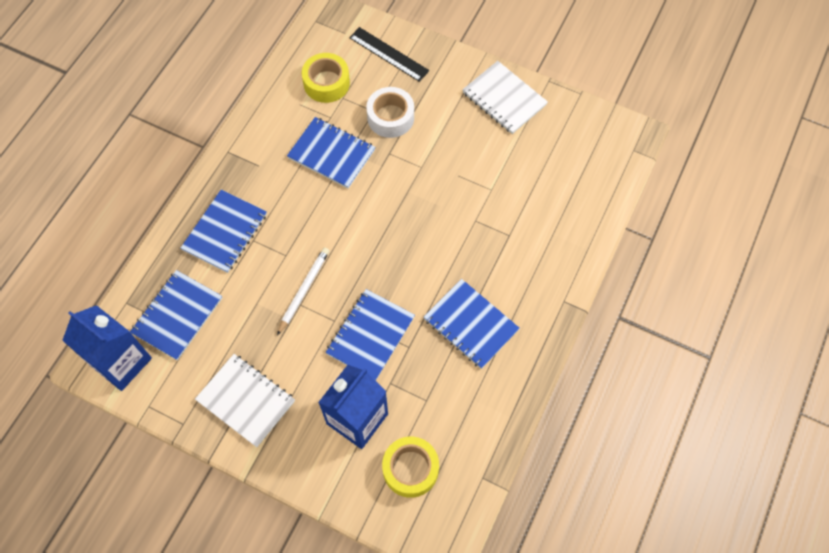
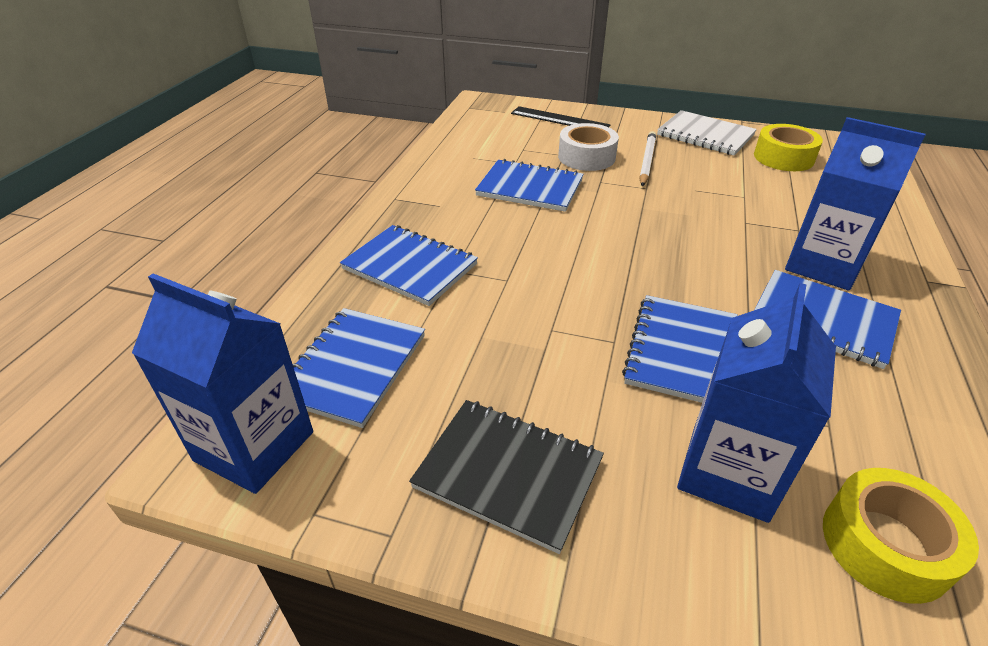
camera: 10 degrees left, 25 degrees down
blue notebook [181,190,267,273] -> blue notebook turned 75 degrees counterclockwise [340,225,478,306]
white notebook [195,354,295,447] -> black notebook [409,400,604,554]
white pencil [277,247,330,336] -> white pencil moved to [639,131,656,187]
yellow tape [302,53,350,103] -> yellow tape moved to [754,124,823,171]
none -> blue carton [785,117,926,290]

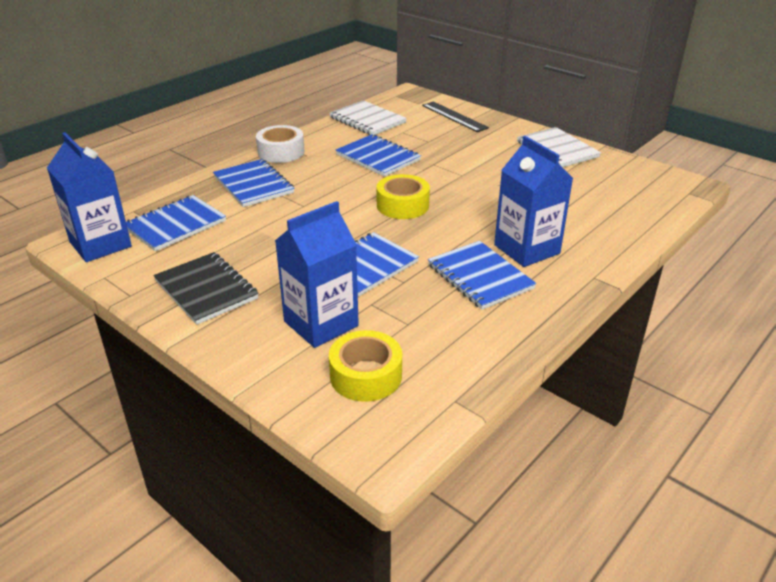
camera: 25 degrees right, 5 degrees down
white tape [558,123,619,171] -> white tape moved to [256,125,304,163]
white pencil [639,131,656,187] -> none
yellow tape [754,124,823,171] -> yellow tape moved to [376,174,430,219]
none -> white notebook [329,100,407,135]

